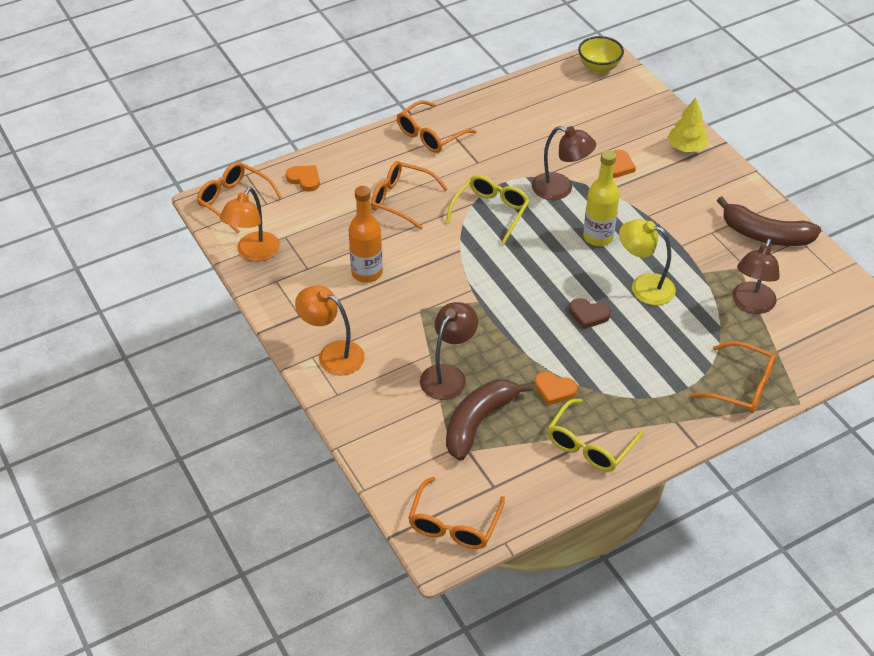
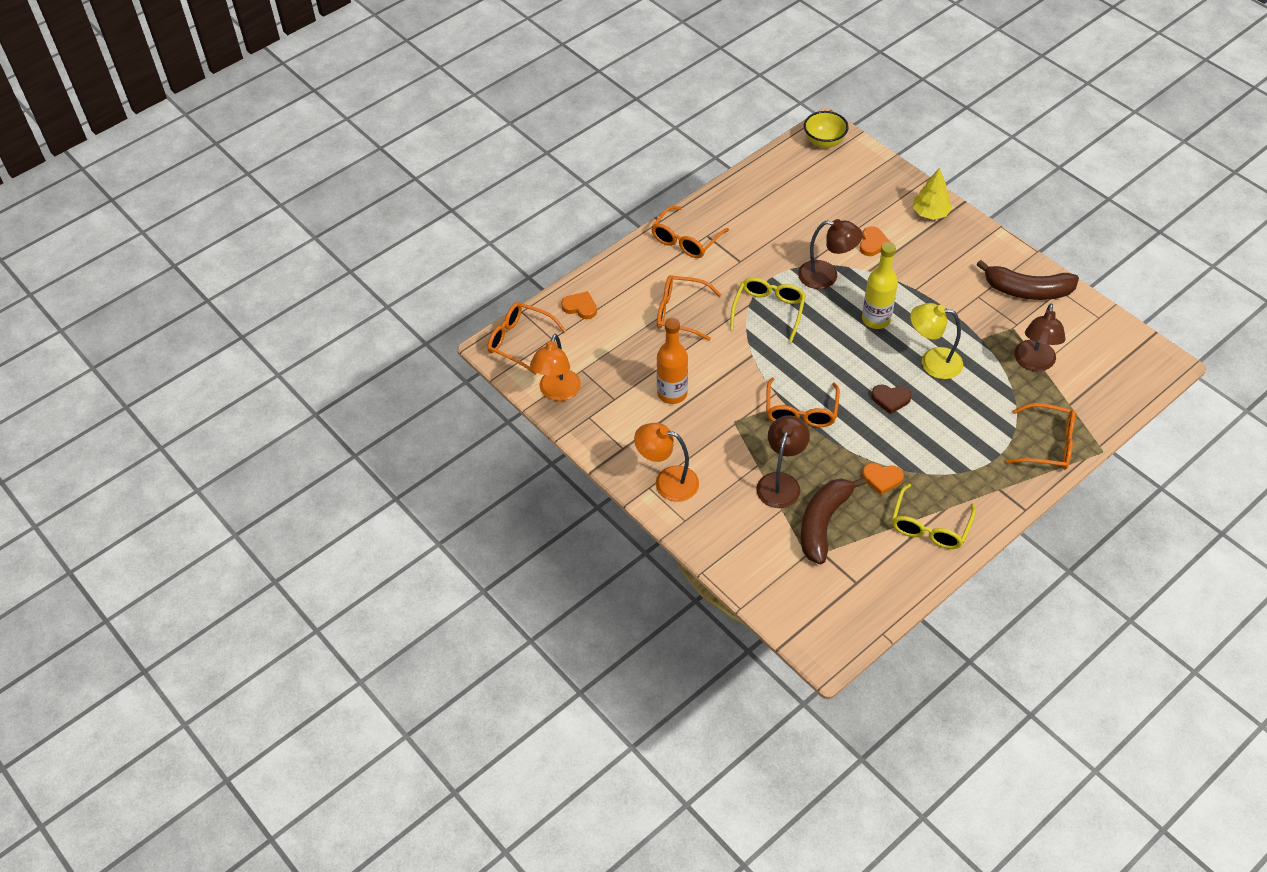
camera: 10 degrees left, 5 degrees up
orange glasses [408,477,505,549] -> orange glasses moved to [766,377,840,427]

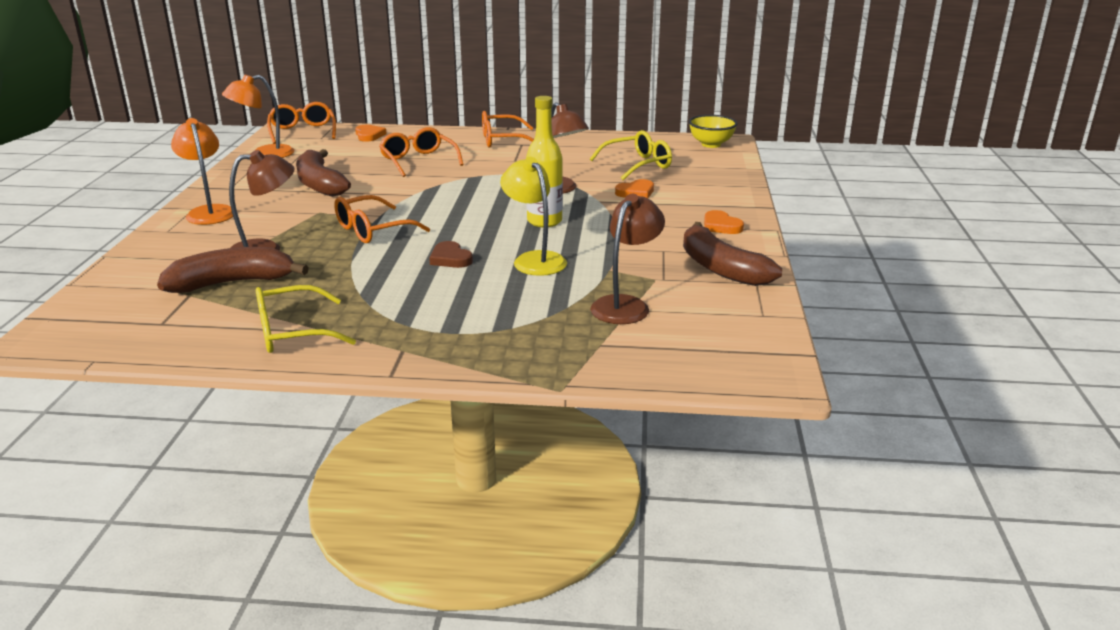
camera: 45 degrees right, 25 degrees down
orange bottle [657,318,688,404] -> brown banana [296,149,351,197]
yellow glasses [730,277,806,343] -> yellow glasses moved to [590,130,672,180]
orange heart [862,463,904,495] -> orange heart moved to [704,210,744,234]
yellow tree [913,168,952,220] -> none
orange glasses [1006,403,1075,470] -> none
brown lamp [1014,304,1066,372] -> brown lamp turned 150 degrees clockwise [590,194,665,324]

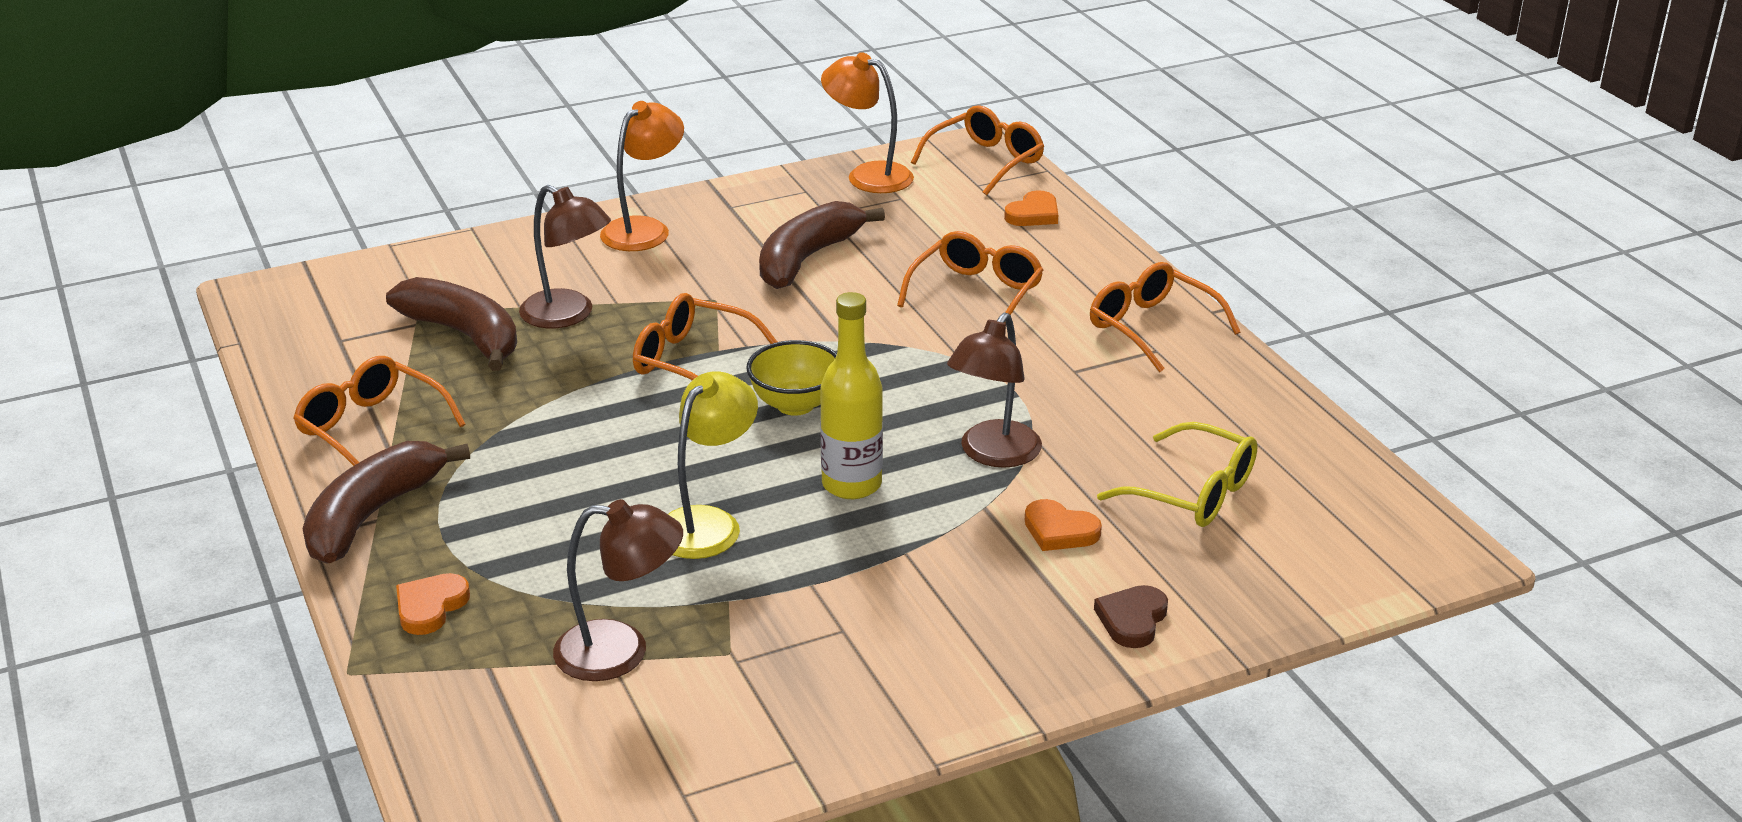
camera: 60 degrees right, 5 degrees up
yellow glasses [256,285,356,353] -> orange glasses [293,356,466,466]
brown heart [429,241,473,268] -> brown heart moved to [1094,585,1168,648]
brown banana [683,222,782,286] -> brown banana moved to [303,441,470,564]
yellow bowl [689,115,737,148] -> yellow bowl moved to [746,340,837,416]
orange heart [704,210,744,234] -> orange heart moved to [396,573,470,635]

